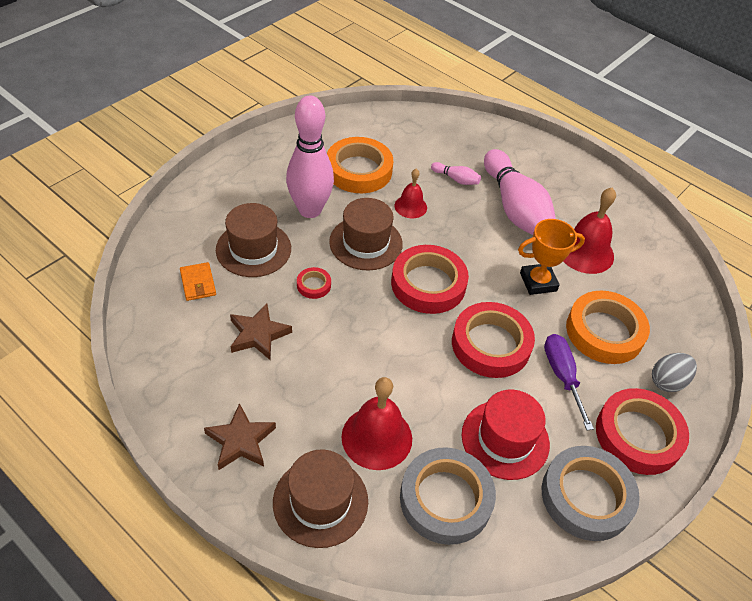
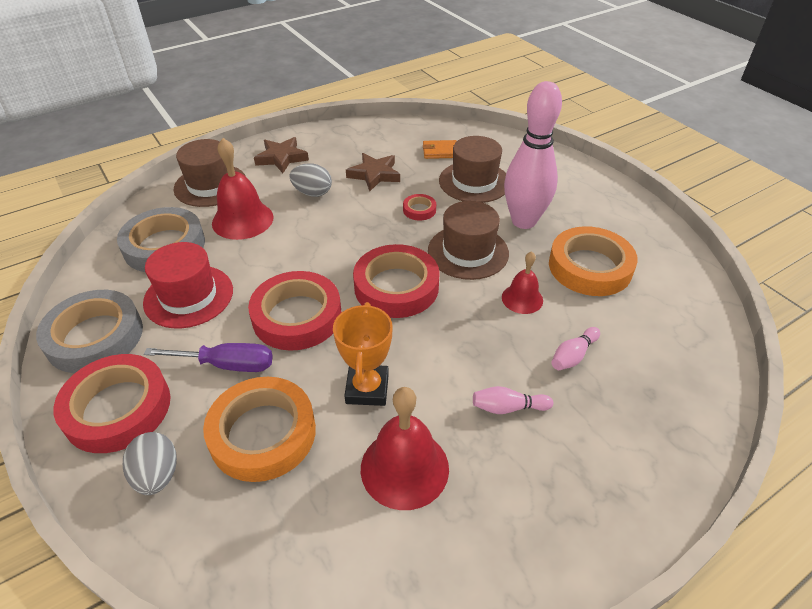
camera: 110 degrees right, 5 degrees down
pink bowling pin [484,149,556,235] -> pink bowling pin [473,386,553,414], size x0.41
none -> grey egg [289,163,332,197]

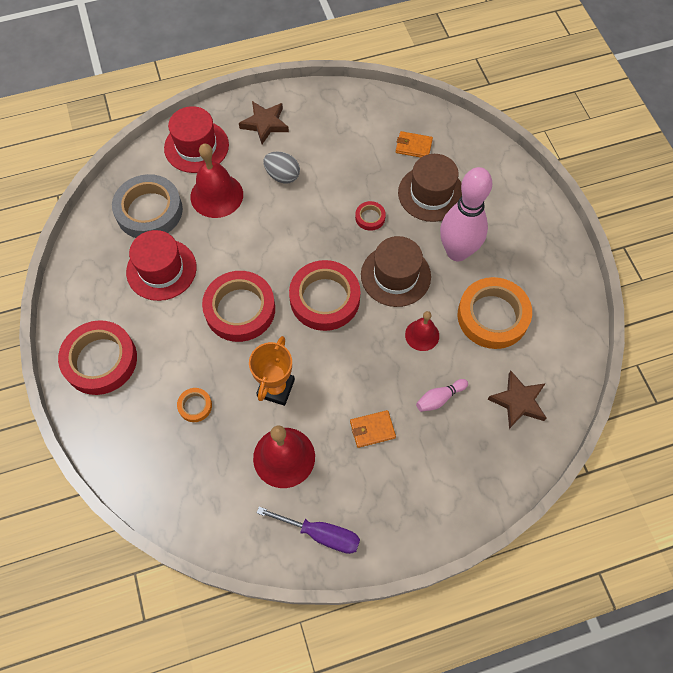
camera: 15 degrees right, 20 degrees up
grey tape [36,290,143,373] -> none
grey egg [123,432,177,495] -> none
purple screwdriver [144,343,273,372] -> purple screwdriver moved to [257,507,360,554]
brown hat [173,139,246,207] -> red hat [164,106,229,173]
orange tape [203,377,316,482] -> orange tape [177,388,212,422], size x0.45
brown star [346,153,400,191] -> brown star moved to [488,371,546,429]
pink bowling pin [473,386,553,414] -> orange wallet [350,410,396,448]

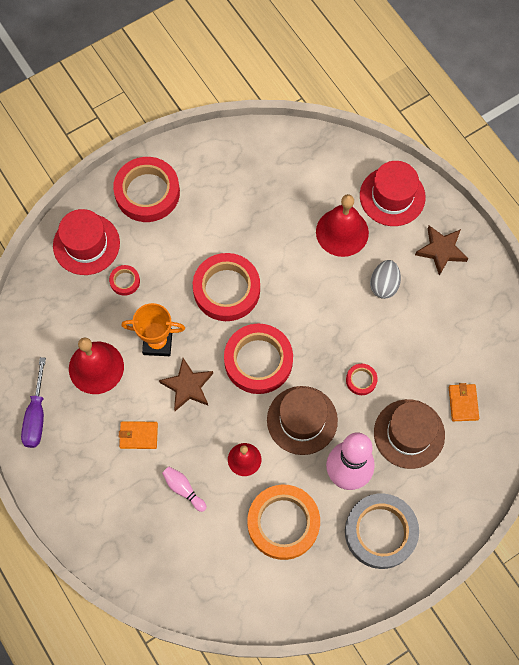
camera: 75 degrees right, 5 degrees up
grey tape [112,174,183,238] -> grey tape moved to [345,493,419,569]
red hat [126,230,197,301] -> red hat moved to [53,209,120,275]
orange tape [177,388,212,422] -> red tape [109,265,140,296]
orange wallet [350,410,396,448] -> orange wallet turned 60 degrees counterclockwise [119,421,158,449]
brown star [488,371,546,429] -> brown star moved to [159,358,213,411]

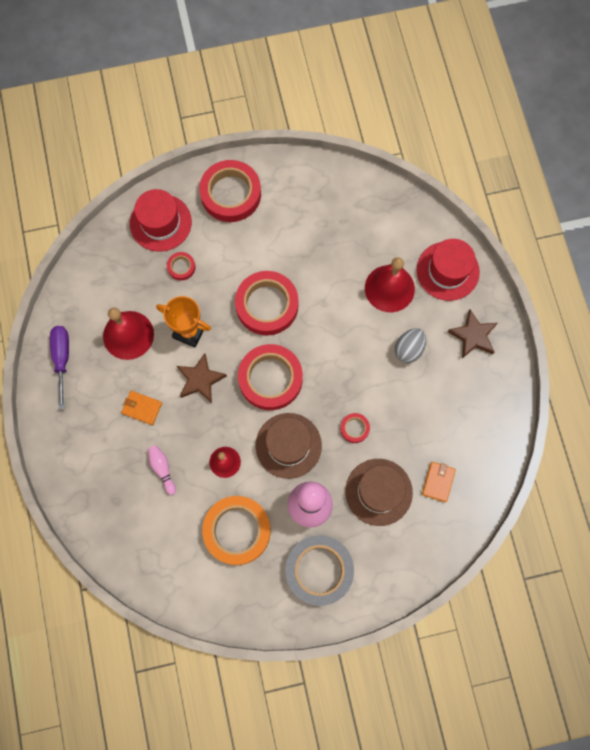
camera: 20 degrees right, 5 degrees up
purple screwdriver [21,357,46,448] -> purple screwdriver turned 150 degrees clockwise [50,326,69,410]

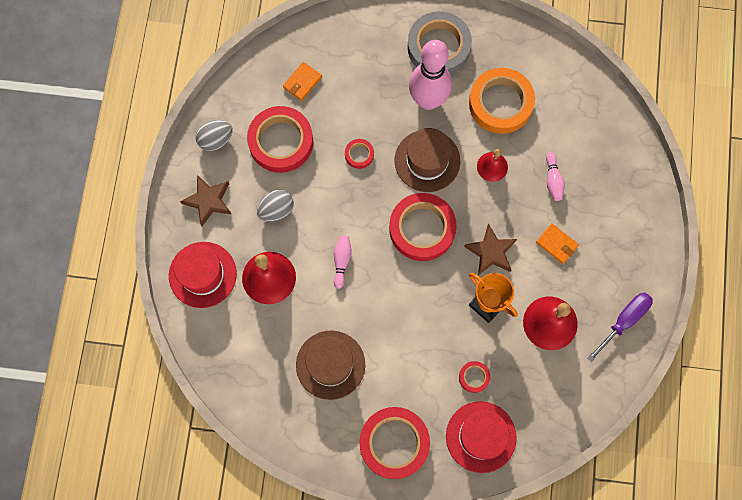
camera: 160 degrees left, 0 degrees up
purple screwdriver [50,326,69,410] -> purple screwdriver turned 150 degrees counterclockwise [587,293,653,362]
red tape [235,271,299,335] -> red tape moved to [247,106,313,173]
brown hat [345,459,413,526] -> brown hat moved to [296,330,365,400]
none -> grey egg [196,120,233,151]
none -> pink bowling pin [334,236,352,289]

